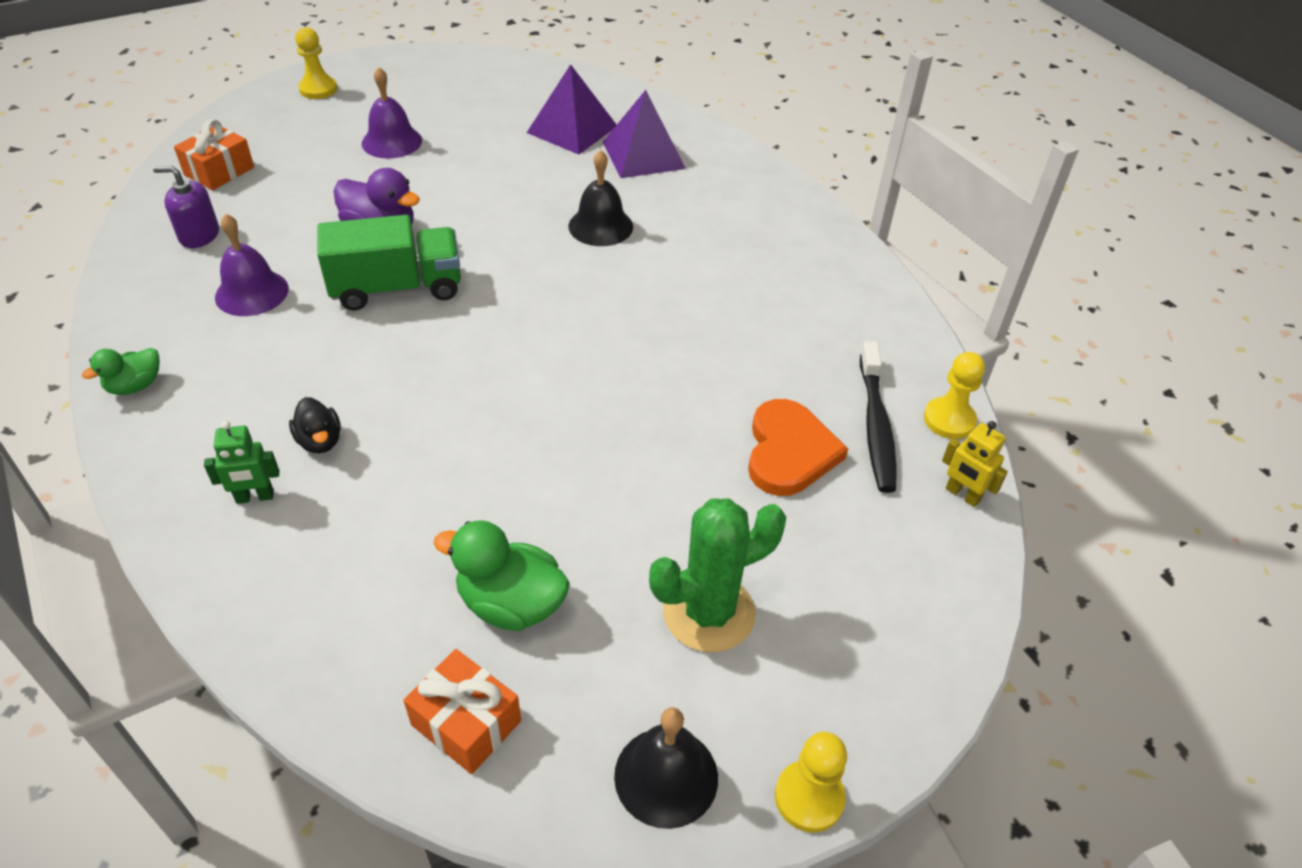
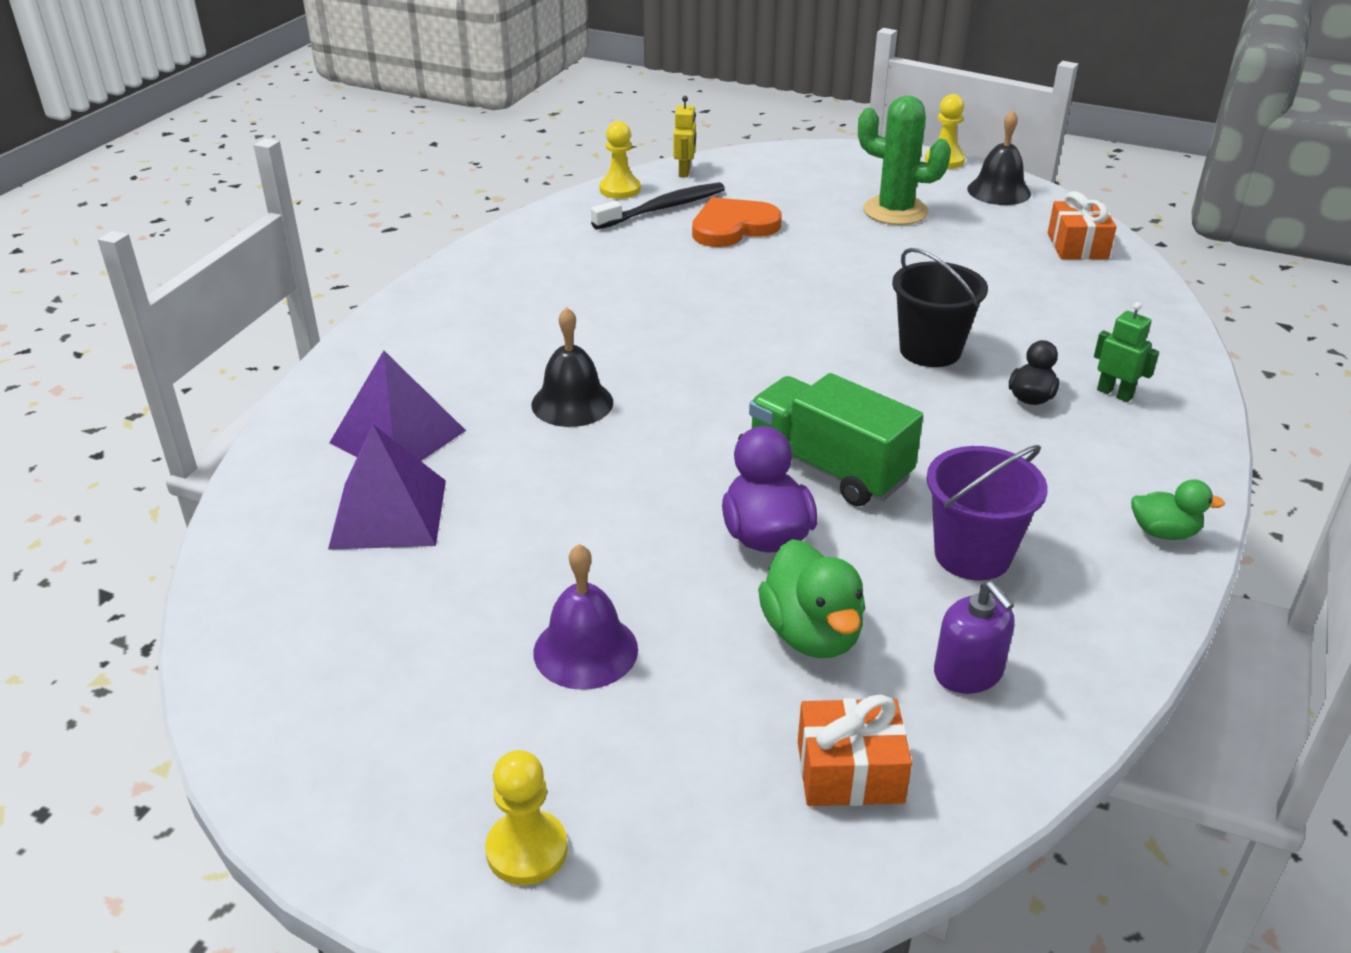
camera: 125 degrees left, 10 degrees down
purple bell [215,213,289,316] -> purple bucket [926,445,1048,581]
green duck [433,520,570,631] -> green duck moved to [758,539,865,658]
none -> black bucket [892,248,988,367]

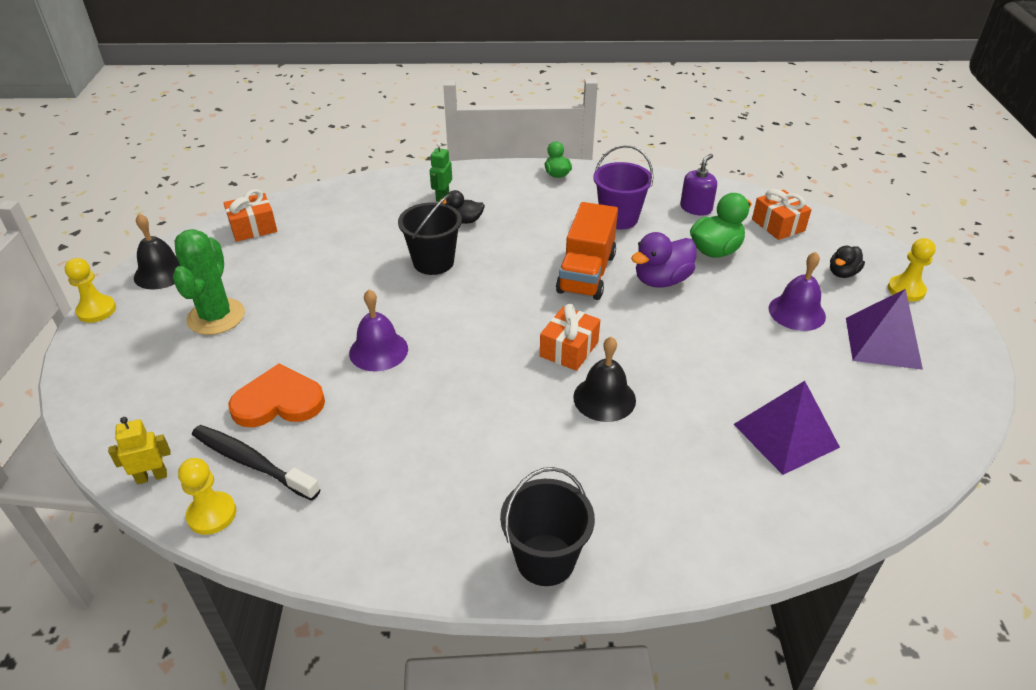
camera: 115 degrees left, 5 degrees up
purple pyramid [329,350,466,461] -> purple pyramid moved to [846,289,923,370]
orange heart [692,197,782,247] -> orange heart turned 135 degrees clockwise [228,363,325,427]
green truck [749,373,923,506] -> orange truck [556,202,618,300]
none -> purple bell [349,289,408,371]
none -> black bucket [500,467,595,586]
none -> orange gift [540,304,600,371]
none -> black duck [830,246,865,278]

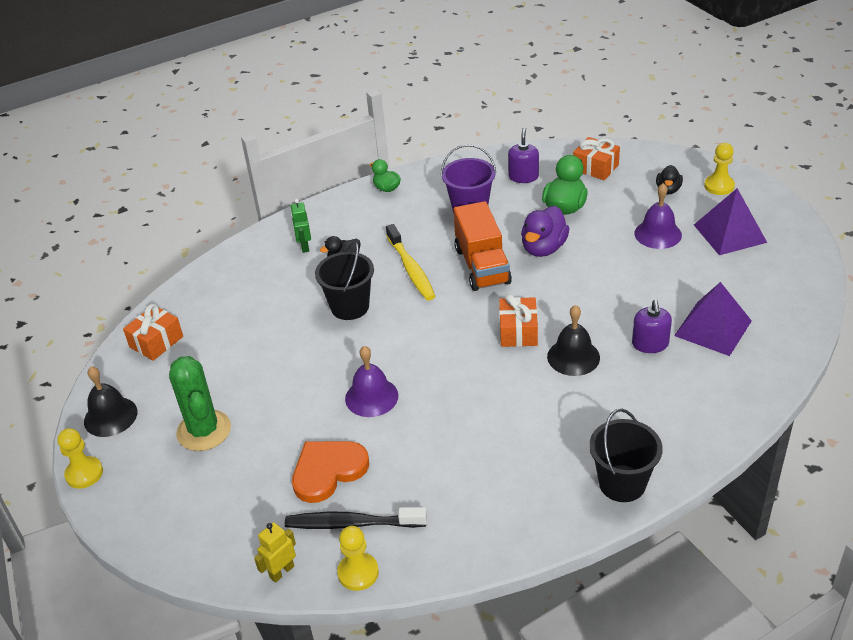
camera: 25 degrees left, 0 degrees up
none -> yellow toothbrush [386,224,436,301]
none -> purple soap dispenser [632,300,672,353]

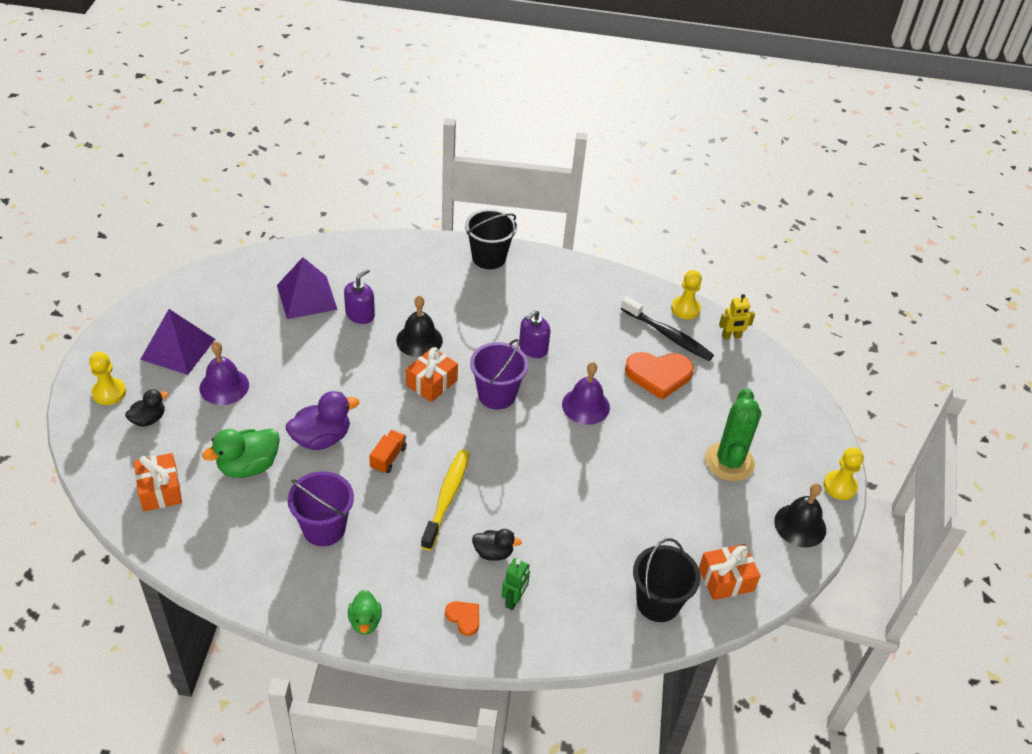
camera: 150 degrees left, 5 degrees up
black bucket [315,241,374,320] -> black bucket moved to [633,538,701,622]
orange truck [454,201,512,291] -> orange truck [369,430,407,474], size x0.48
purple soap dispenser [508,127,539,183] -> purple soap dispenser moved to [519,310,551,358]
none -> orange heart [445,601,479,636]
none -> purple bucket [470,339,528,410]

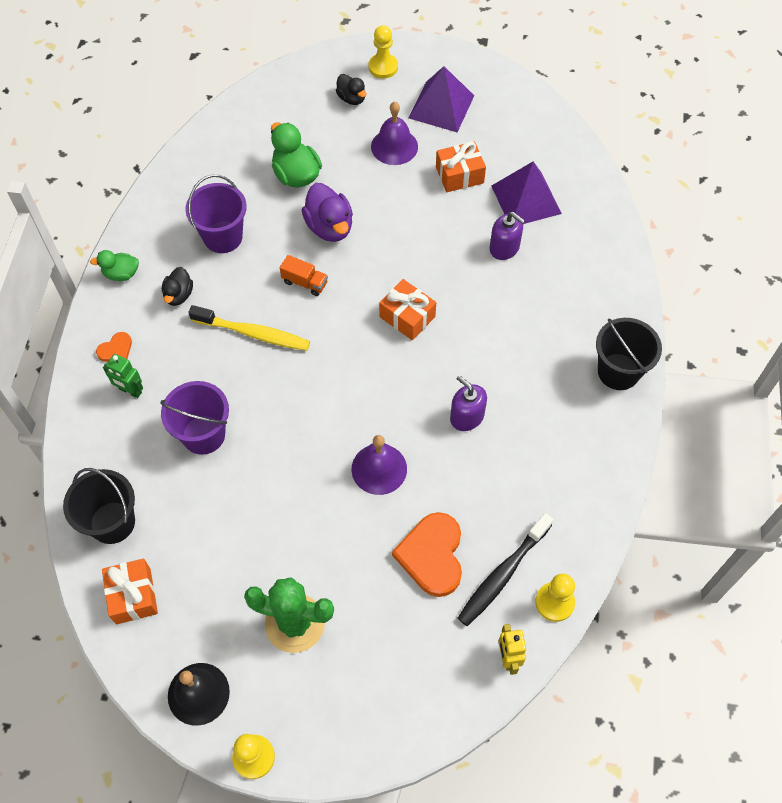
camera: 95 degrees right, 15 degrees up
orange gift [134,453,182,511] -> orange gift moved to [436,141,486,192]
black bell [396,295,443,357] -> none
purple bucket [470,339,528,410] -> purple bucket moved to [160,381,229,455]
black duck [472,529,522,561] -> black duck moved to [162,267,193,306]

